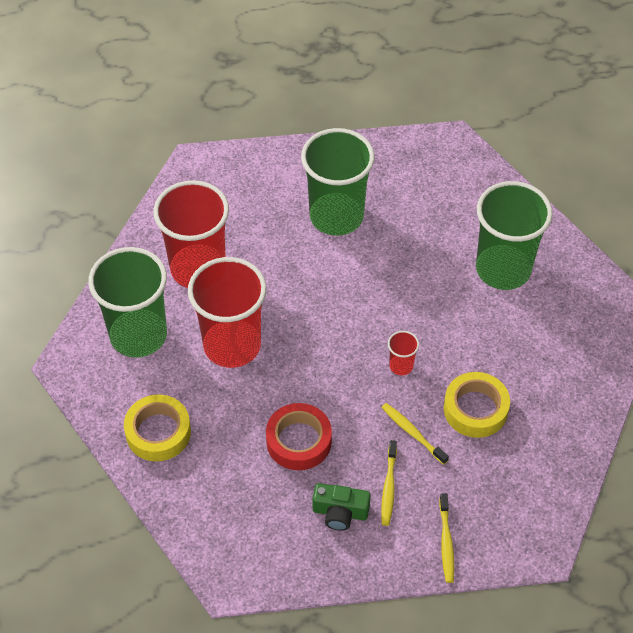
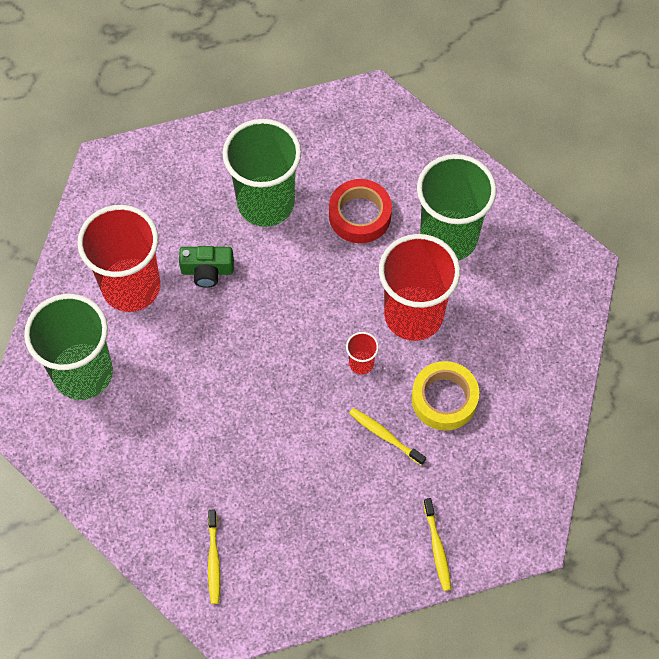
camera: 10 degrees left, 10 degrees up
yellow tape [124,394,191,461] -> none
red cup [188,257,266,368] -> red cup moved to [379,234,460,341]
red tape [266,403,332,470] -> red tape moved to [329,179,392,243]
green camera [313,483,371,531] -> green camera moved to [179,246,234,288]
yellow toothbrush [381,440,397,526] -> yellow toothbrush moved to [208,509,220,604]

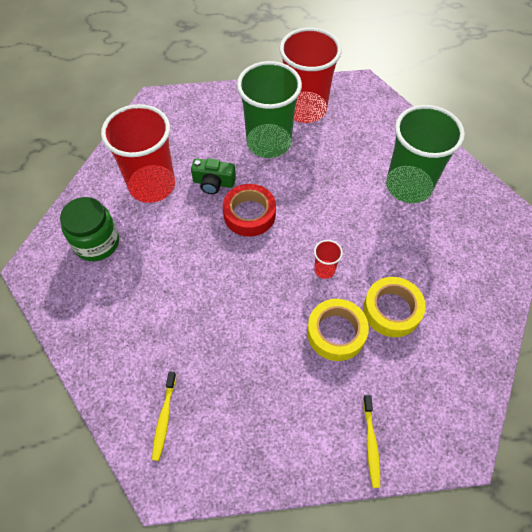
camera: 10 degrees right, 5 degrees down
green cup [24,294,113,400] -> green jar [60,197,119,261]
red tape [329,179,392,243] -> red tape moved to [223,184,276,237]
yellow toothbrush [349,408,426,466] -> yellow tape [307,299,369,361]
red cup [379,234,460,341] -> red cup moved to [280,28,342,123]

